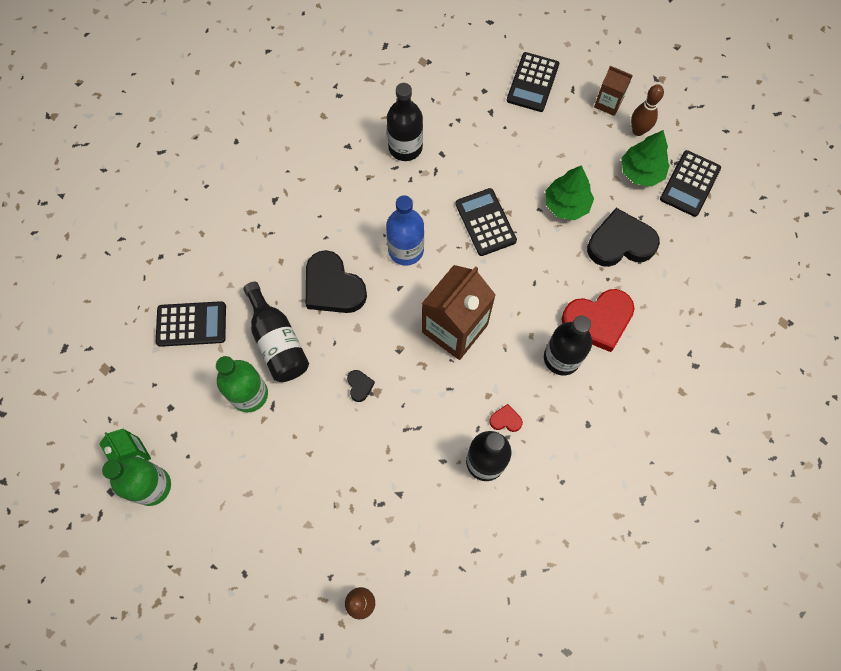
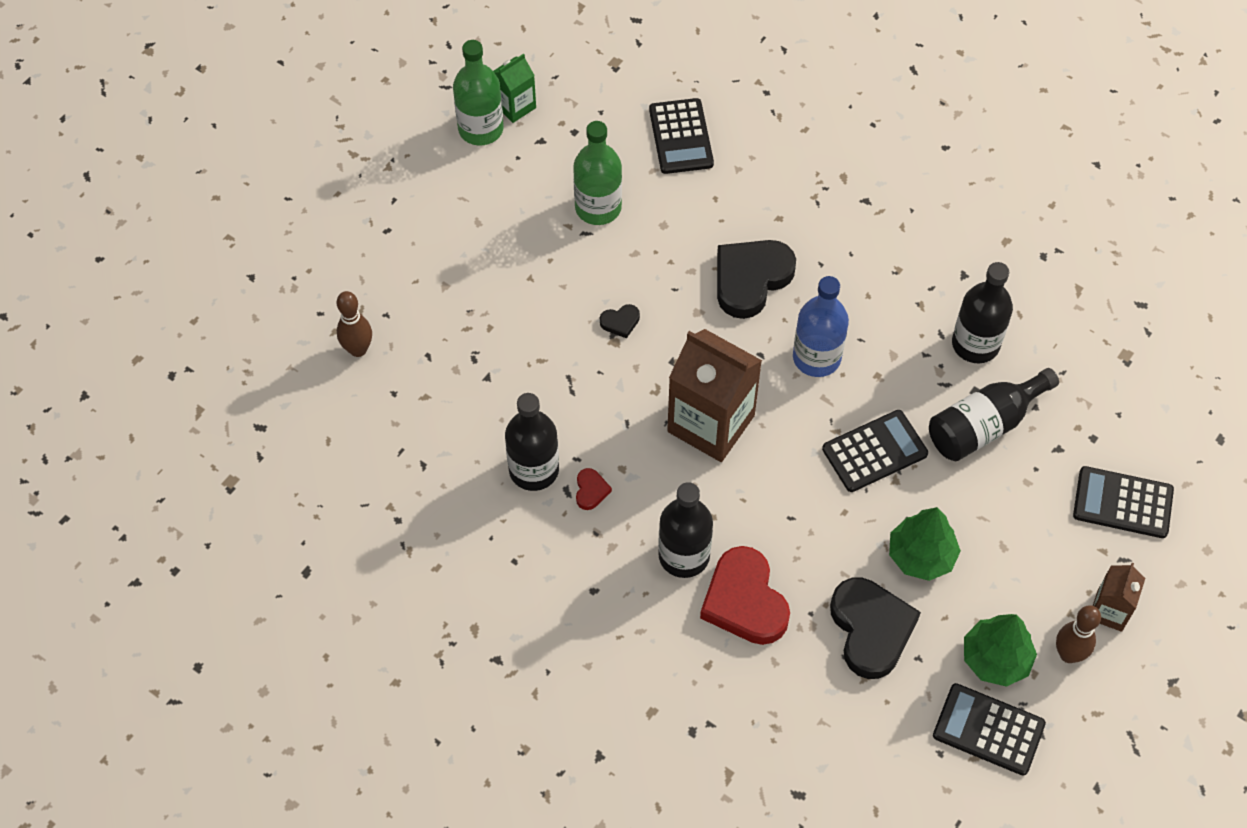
camera: 85 degrees right, 10 degrees down
black bottle [243,282,309,382] -> black bottle moved to [929,368,1059,461]

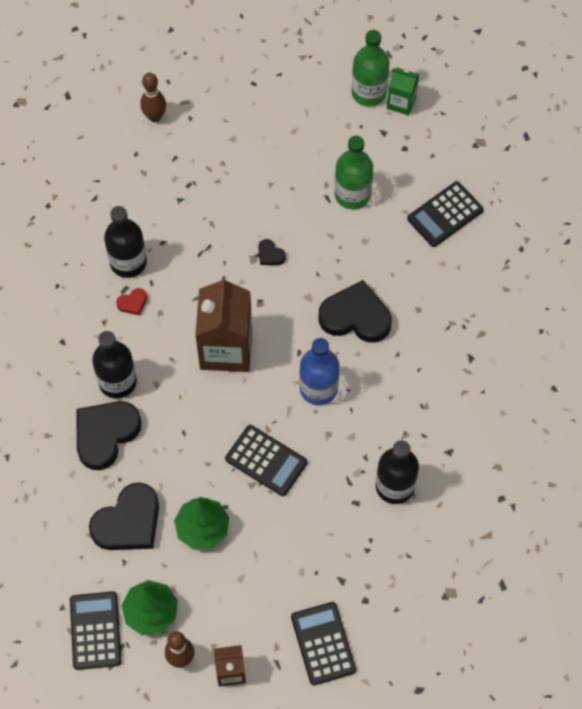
camera: 60 degrees right, 5 degrees up
red heart [700,546,790,645] -> black heart [77,401,142,470]
black bottle [929,368,1059,461] -> none

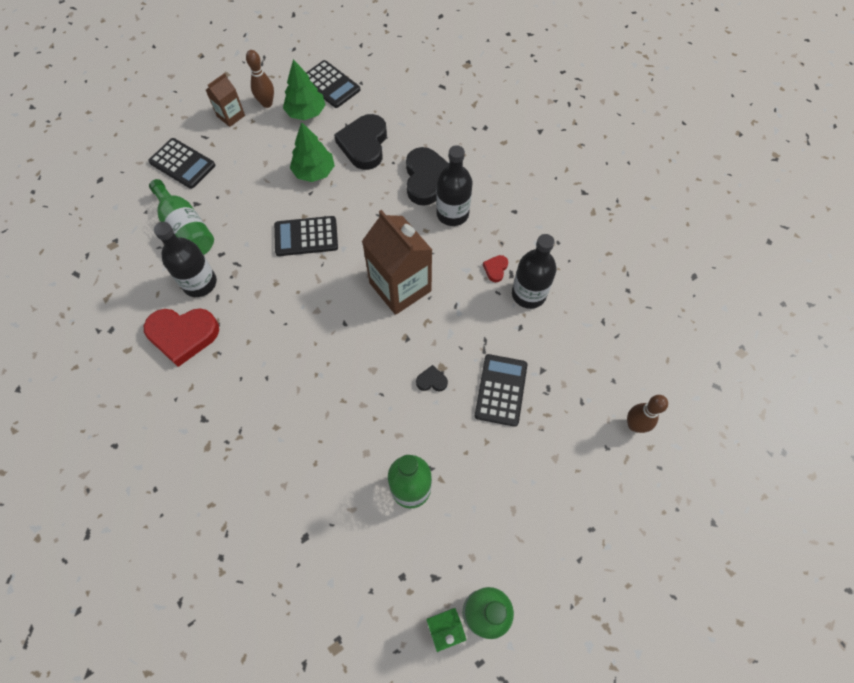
camera: 140 degrees right, 0 degrees up
blue bottle [299,338,339,405] -> none
black heart [318,280,392,343] -> none
black calculator [407,181,484,247] -> black calculator moved to [475,354,527,427]
none -> red heart [144,308,219,367]
none -> green bottle [149,179,214,255]

